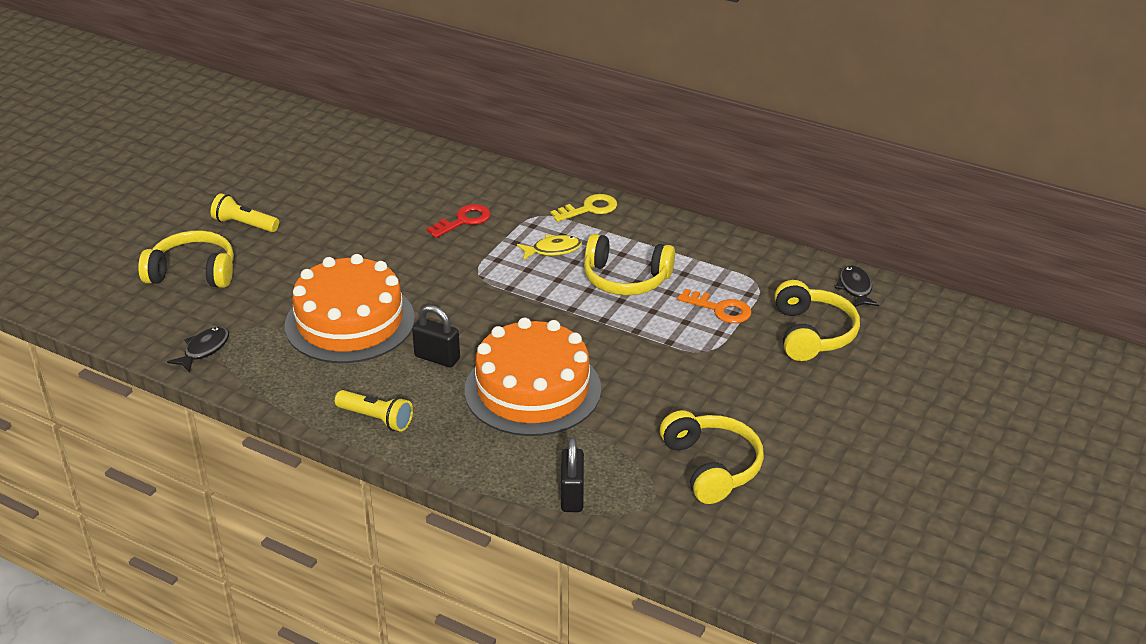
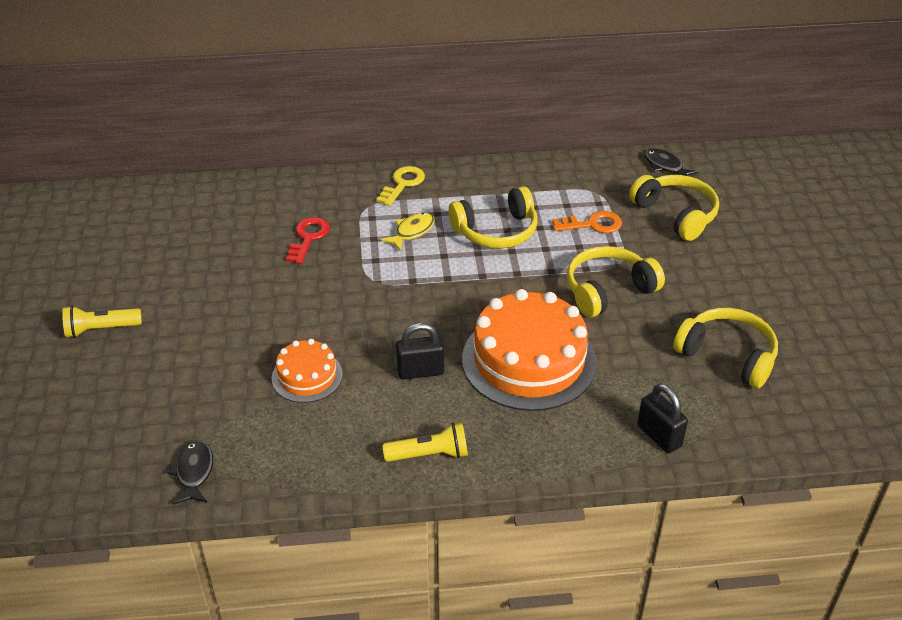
camera: 35 degrees left, 5 degrees up
yellow headphones [138,230,234,288] -> yellow headphones moved to [567,246,665,317]
orange cake [285,254,415,363] -> orange cake [272,339,343,403], size x0.52

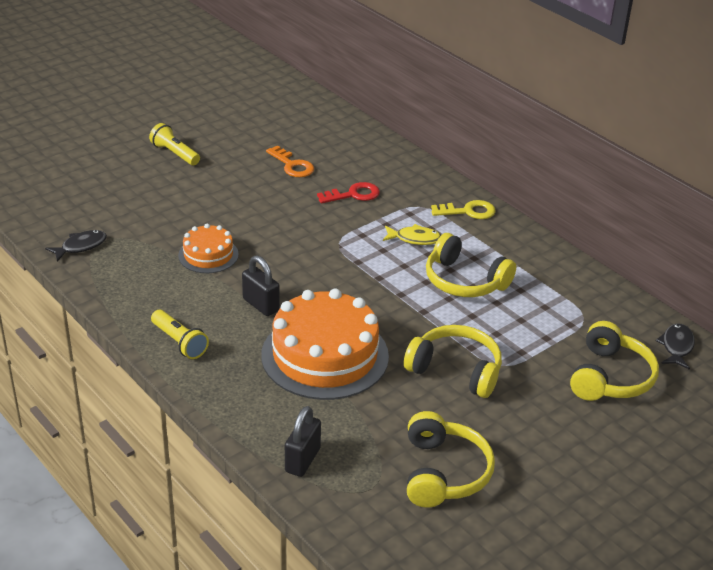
camera: 55 degrees right, 5 degrees down
orange key [552,211,622,233] -> orange key moved to [266,146,314,177]

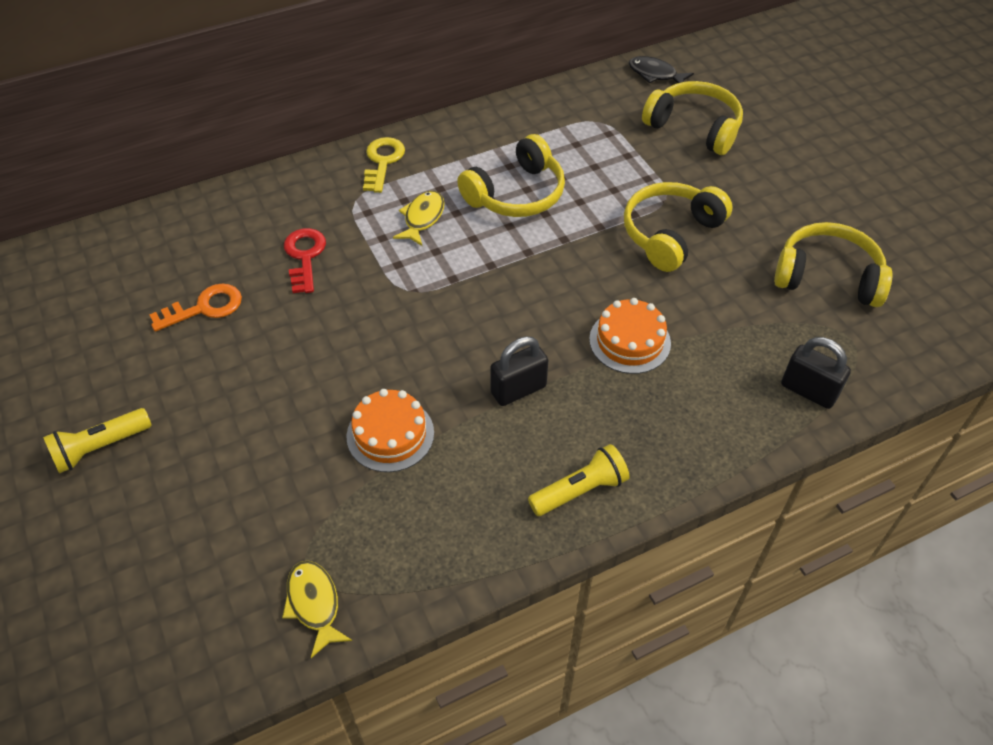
camera: 75 degrees left, 15 degrees up
black fish [45,230,107,262] -> yellow fish [282,560,352,658]
orange cake [261,289,389,400] -> orange cake [589,298,671,374], size x0.52

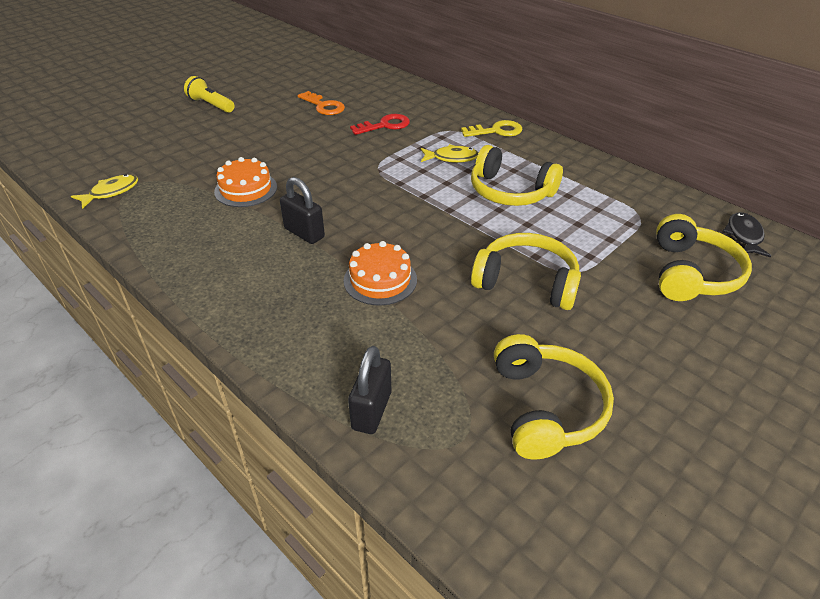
camera: 70 degrees right, 10 degrees down
yellow flashlight [528,444,630,516] -> none

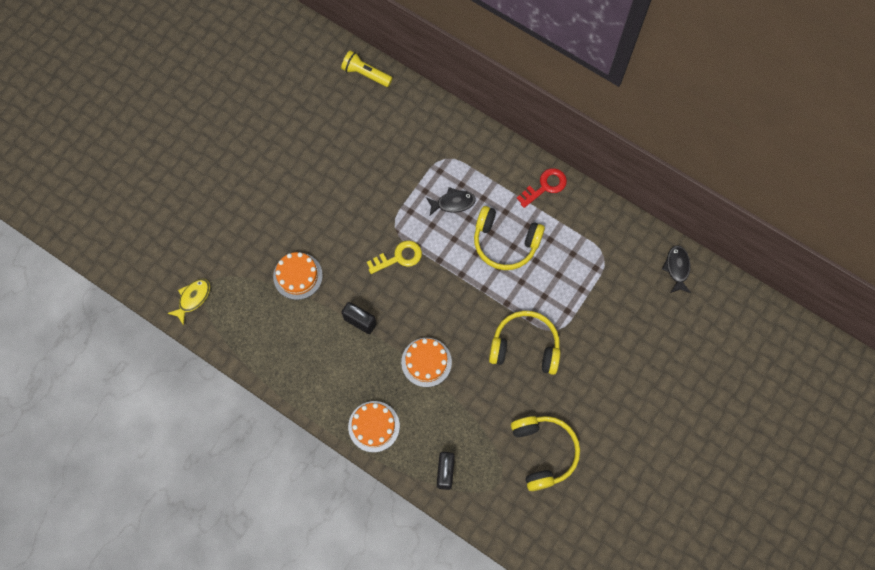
camera: 10 degrees left, 30 degrees up
yellow flashlight [184,76,234,113] -> yellow flashlight moved to [341,50,393,87]
orange key [298,91,345,115] -> none
red key [350,114,410,135] -> red key moved to [517,168,567,208]
yellow fish [421,144,479,163] -> black fish [426,187,476,216]
yellow key [461,120,522,137] -> yellow key moved to [367,241,422,274]
yellow headphones [656,214,752,301] -> none
none -> orange cake [348,401,400,452]

